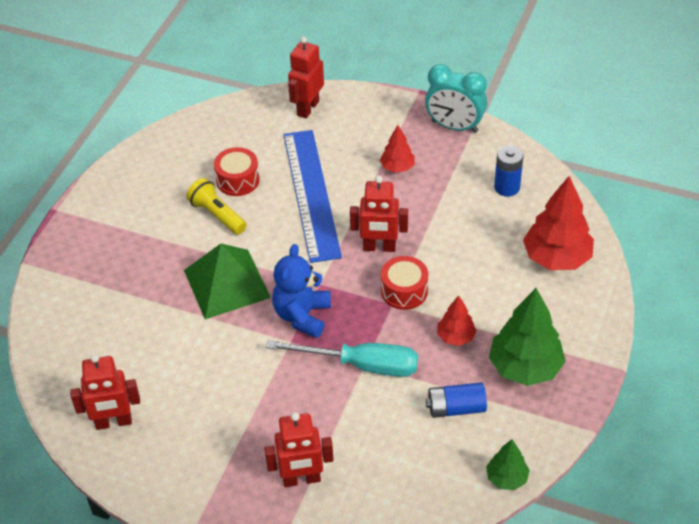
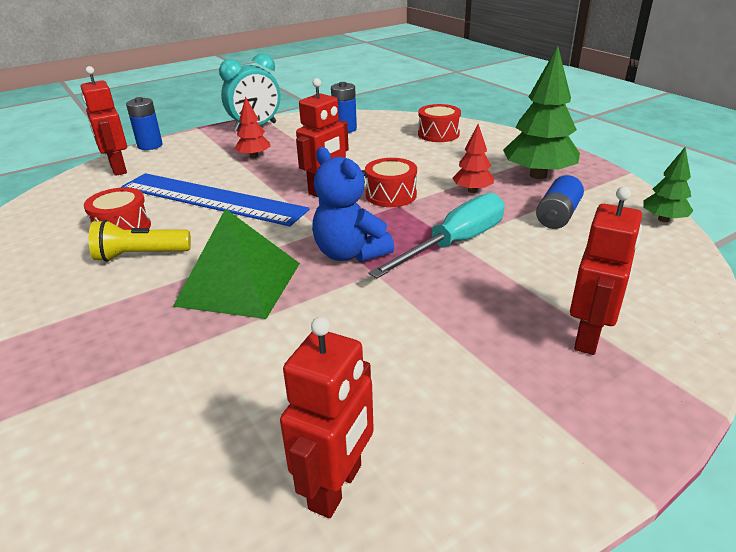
camera: 55 degrees left, 15 degrees down
red tree [523,176,594,270] -> red drum [418,104,461,142]
none -> blue battery [126,97,163,150]

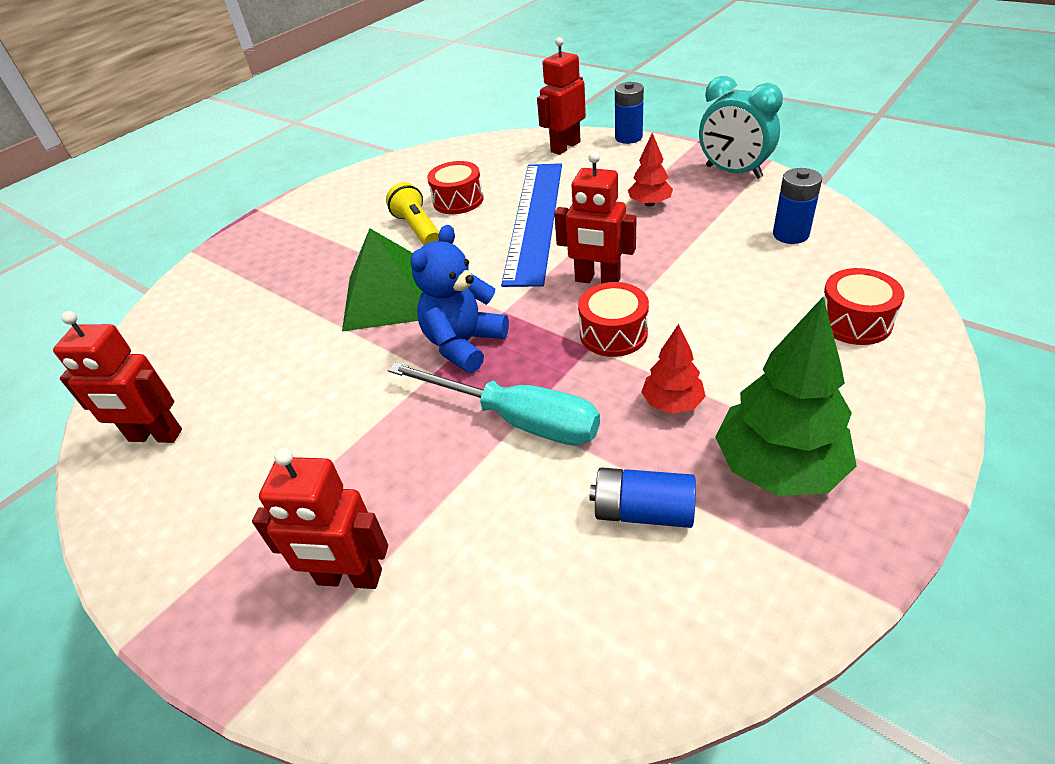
camera: 75 degrees right, 10 degrees up
green tree [643,147,693,222] -> none

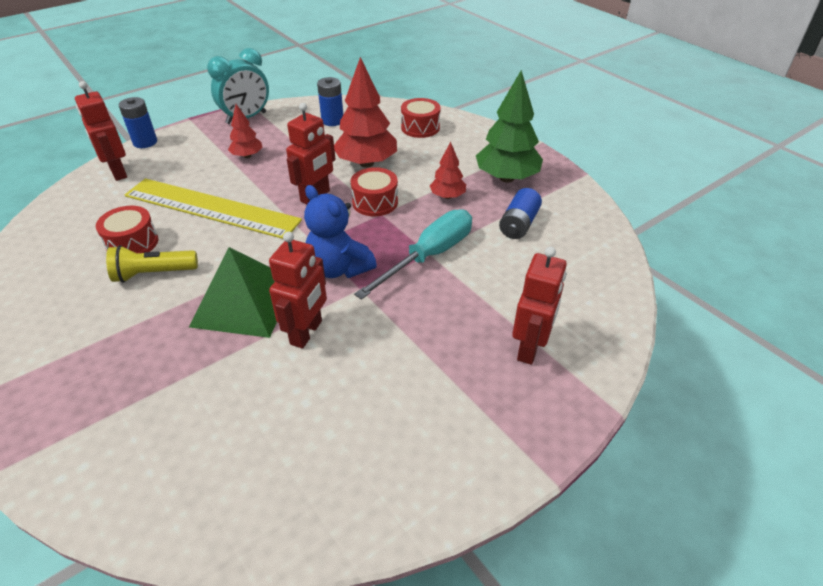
camera: 80 degrees left, 0 degrees up
red robot [53,311,182,443] -> red robot moved to [269,231,327,349]
blue ruler [501,163,562,287] -> yellow ruler [125,178,302,239]
none -> red tree [334,57,397,167]

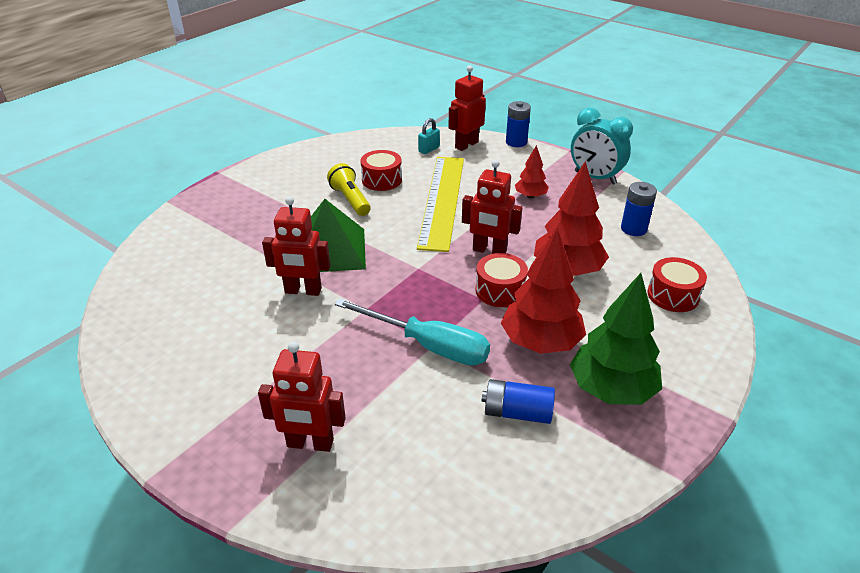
camera: 75 degrees right, 5 degrees down
blue teddy bear [304,185,377,278] -> none
red tree [430,142,466,199] -> red tree [501,228,586,354], size x1.87
none -> turquoise padlock [418,118,440,154]

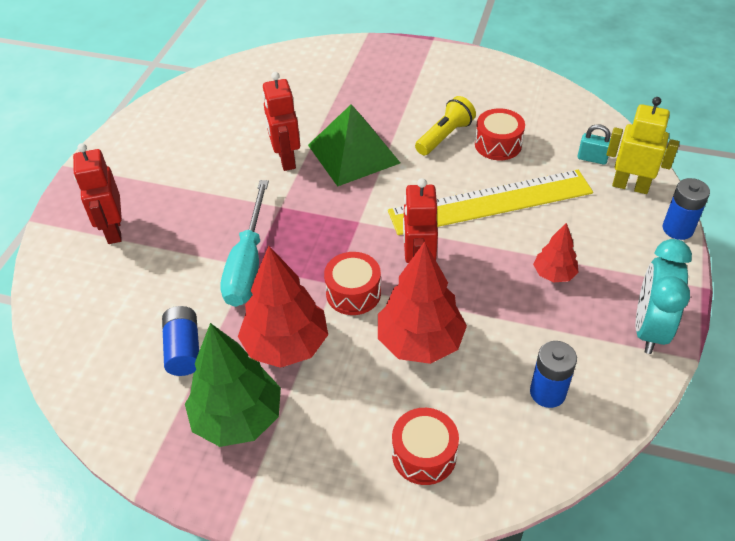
camera: 70 degrees right, 10 degrees up
red robot [448,65,486,151] -> yellow robot [606,97,679,194]

